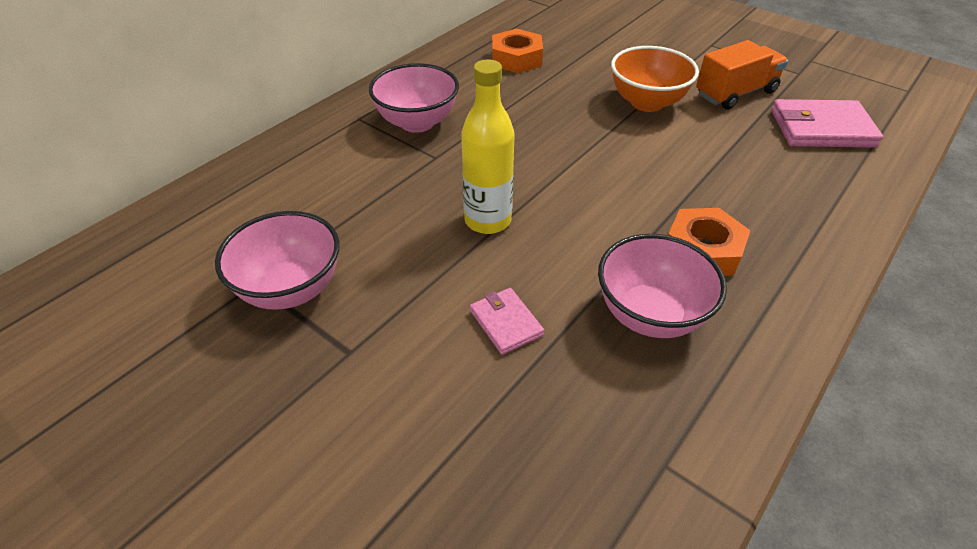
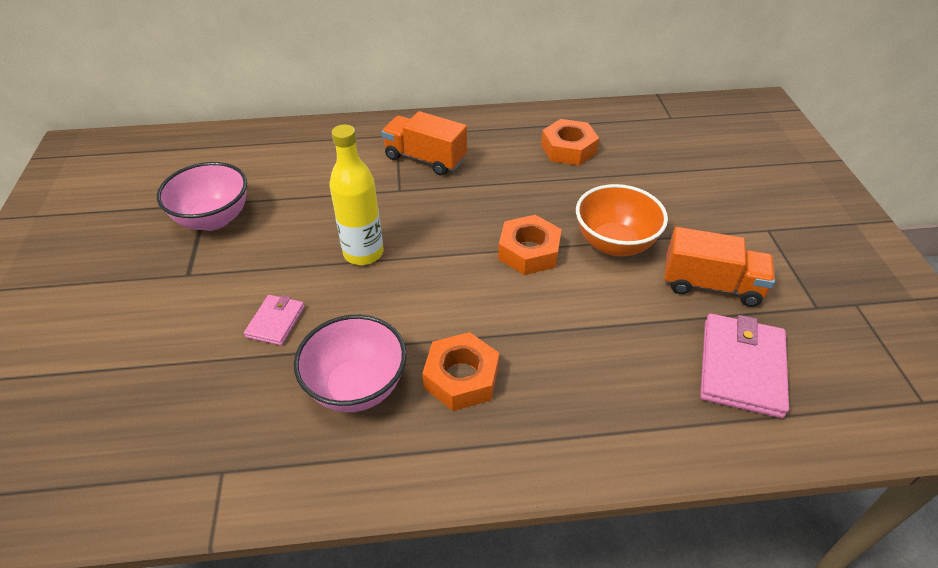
camera: 45 degrees right, 0 degrees up
pink bowl [369,63,459,133] -> orange truck [381,111,467,176]
pink wallet [771,99,883,148] -> pink wallet turned 60 degrees clockwise [700,314,789,418]
none -> orange nut [498,215,562,275]

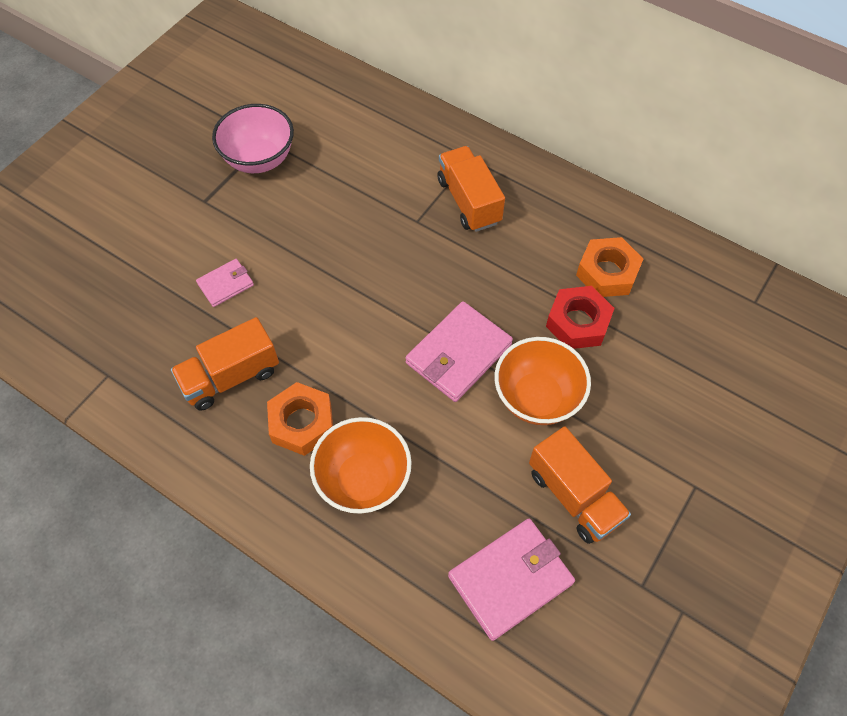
camera: 40 degrees right, 15 degrees up
pink bowl [294,315,406,412] -> orange truck [171,317,279,411]
yellow bottle [329,124,383,265] -> none
orange nut [498,215,562,275] -> pink wallet [405,301,513,402]
none -> orange bowl [310,417,412,514]
none -> red nut [546,286,615,349]

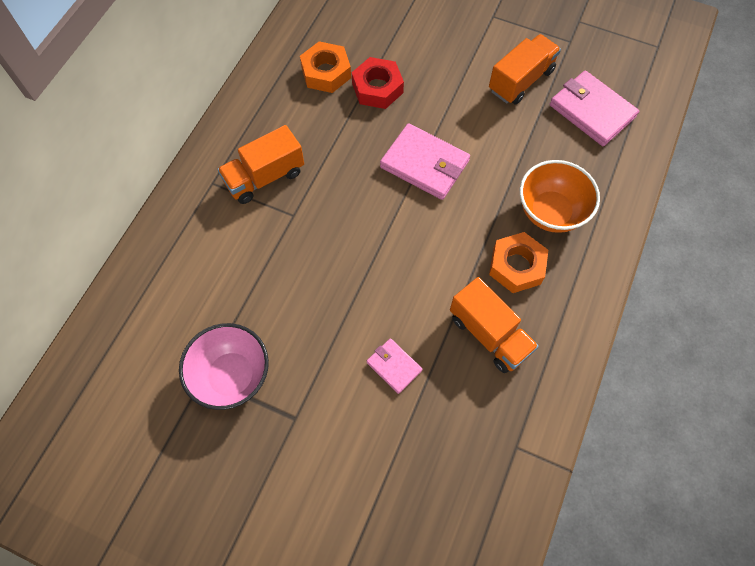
camera: 100 degrees left, 5 degrees up
orange bowl [495,337,591,425] -> none

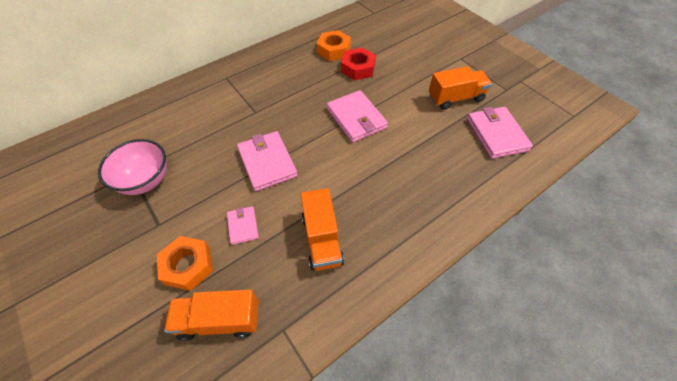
camera: 30 degrees right, 10 degrees down
orange truck [217,125,304,204] -> orange truck moved to [164,289,259,341]
orange nut [489,232,548,293] -> orange nut moved to [157,236,213,291]
orange bowl [520,160,600,233] -> none
none -> pink wallet [237,131,298,191]

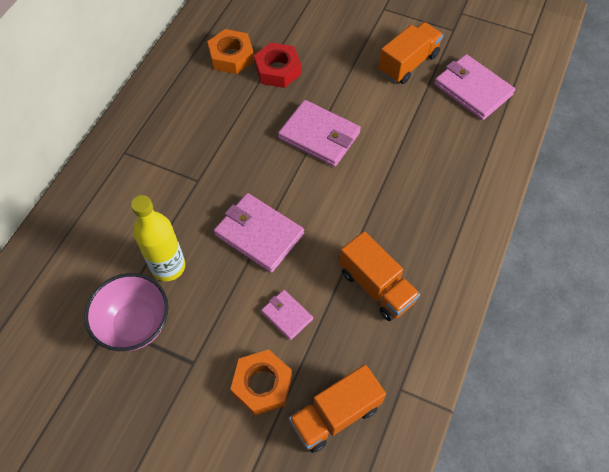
camera: 30 degrees left, 5 degrees up
none -> yellow bottle [131,195,185,281]

